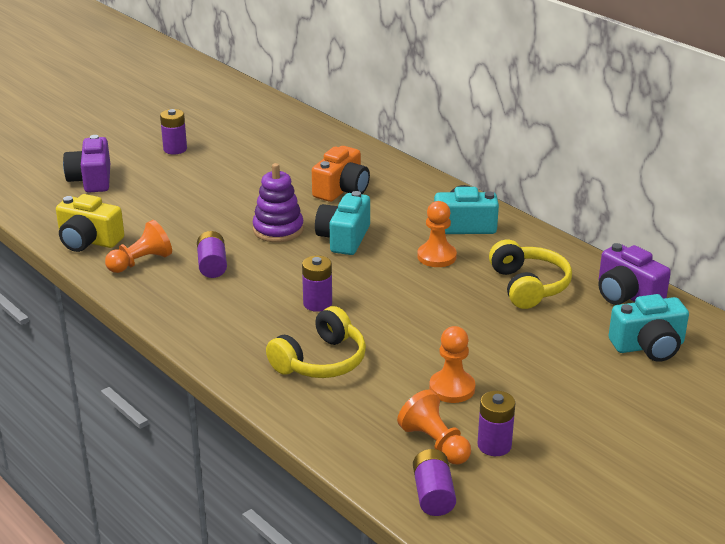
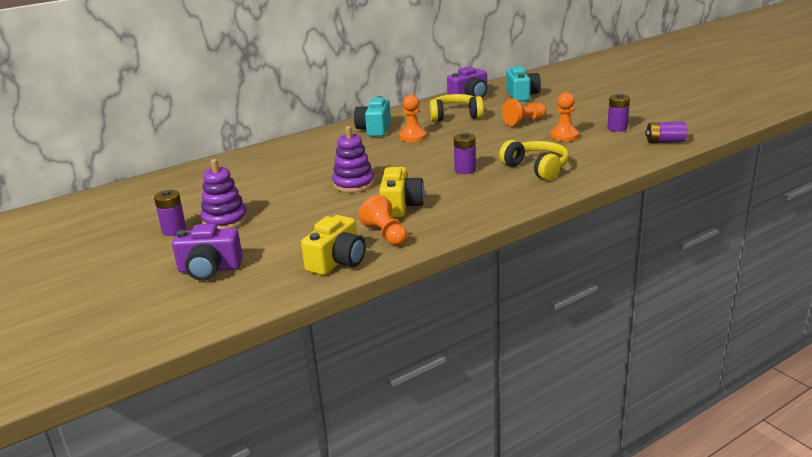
camera: 80 degrees left, 5 degrees down
purple battery [197,231,227,278] -> yellow camera [379,167,424,217]
orange camera [312,146,370,202] -> none
turquoise camera [315,191,370,255] -> none
orange pawn [397,390,471,465] -> orange pawn moved to [502,99,547,126]
none -> purple stacking toy [201,159,248,229]

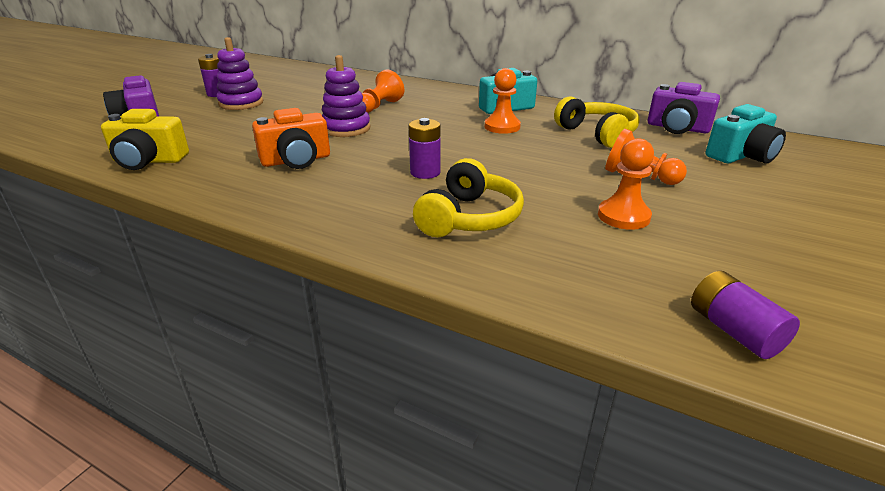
camera: 60 degrees right, 5 degrees up
orange pawn [359,195,408,246] -> orange pawn moved to [362,69,404,113]
yellow camera [379,167,424,217] -> orange camera [252,108,330,169]
purple battery [607,94,630,132] -> none

